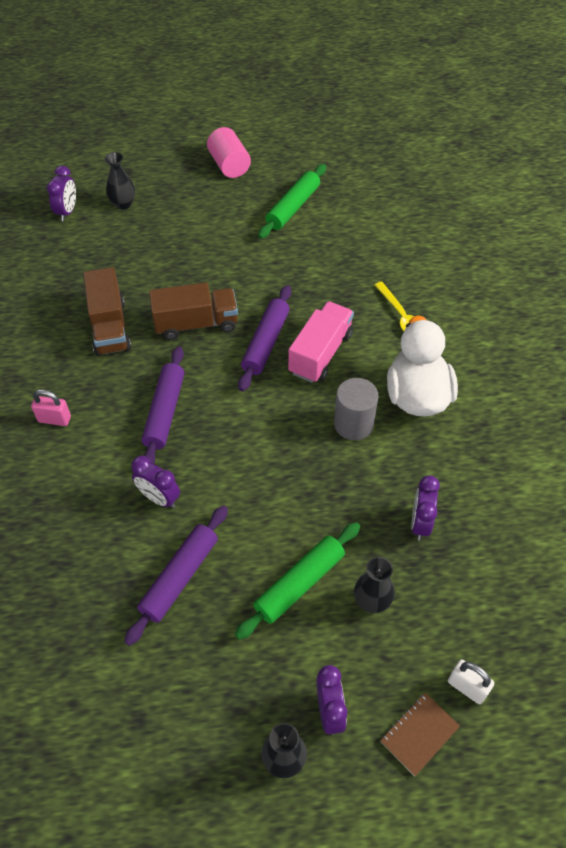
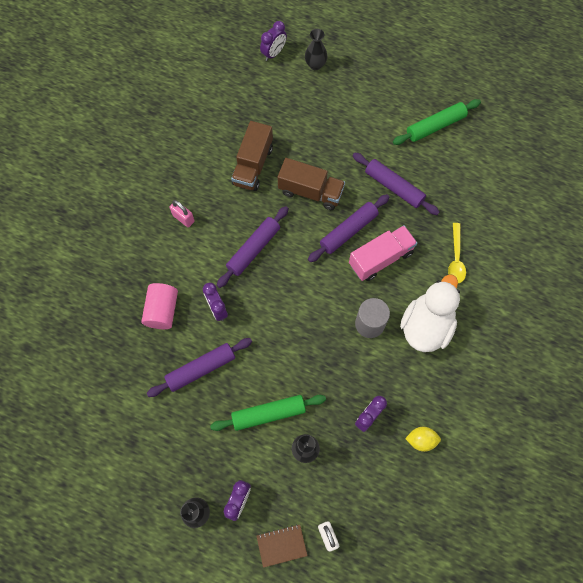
camera: 30 degrees right, 15 degrees up
pink cylinder [207,127,251,178] -> pink cylinder moved to [141,283,178,329]
none -> purple rolling pin [352,153,439,215]
none -> yellow lemon [405,427,441,452]

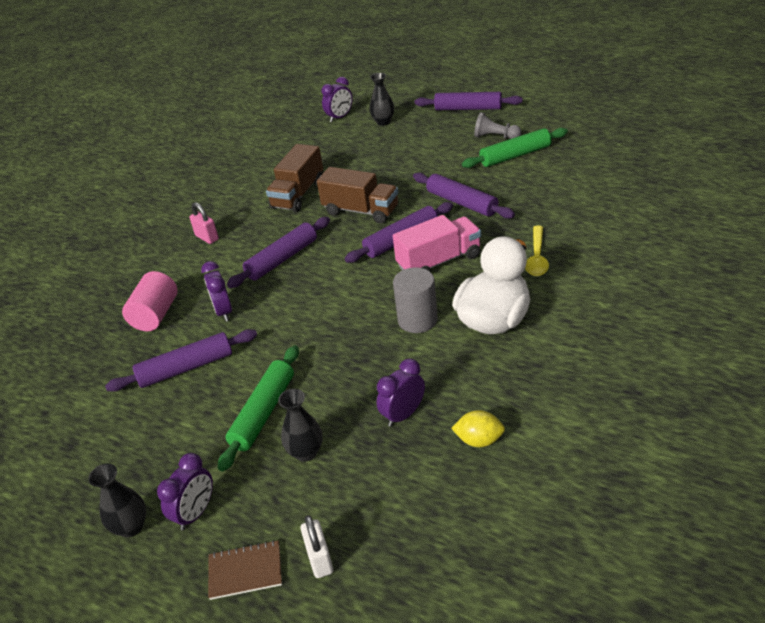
camera: 10 degrees right, 30 degrees down
green rolling pin [210,395,326,431] -> green rolling pin turned 60 degrees counterclockwise [218,345,299,472]
none -> purple rolling pin [415,92,523,110]
none -> grey pawn [474,112,521,139]

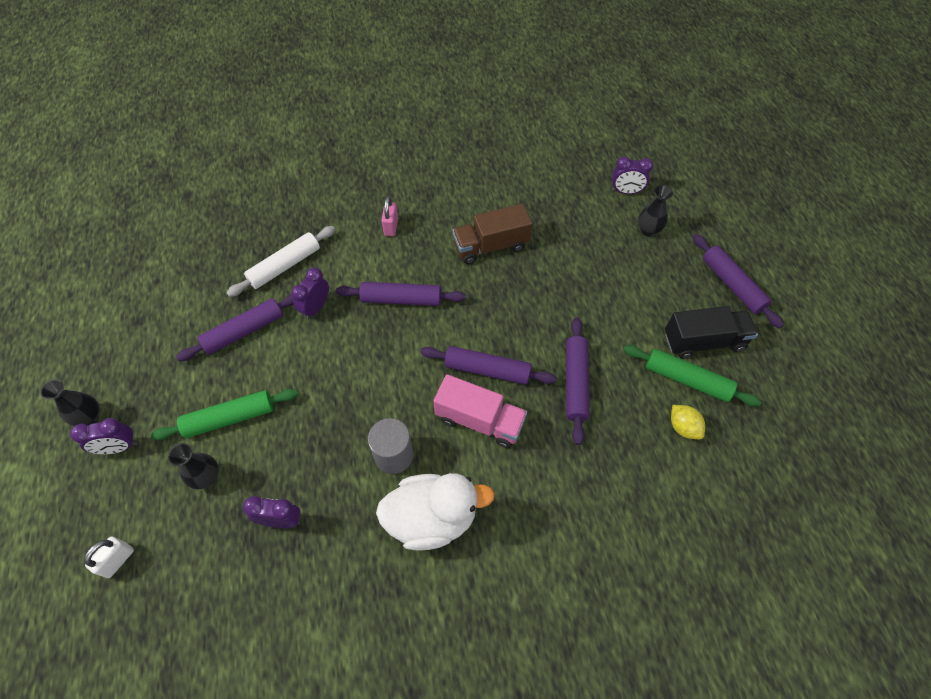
camera: 45 degrees right, 20 degrees up
purple rolling pin [105,329,257,392] -> purple rolling pin turned 60 degrees counterclockwise [176,294,294,361]
pink cylinder [122,271,178,331] -> white rolling pin [227,226,335,297]
brown notebook [208,540,282,600] -> none
brown truck [317,167,398,224] -> none
yellow lemon [451,410,505,447] -> yellow lemon moved to [671,405,705,439]
grey pawn [474,112,521,139] -> black truck [665,306,758,359]
yellow spoon [525,226,549,276] -> none

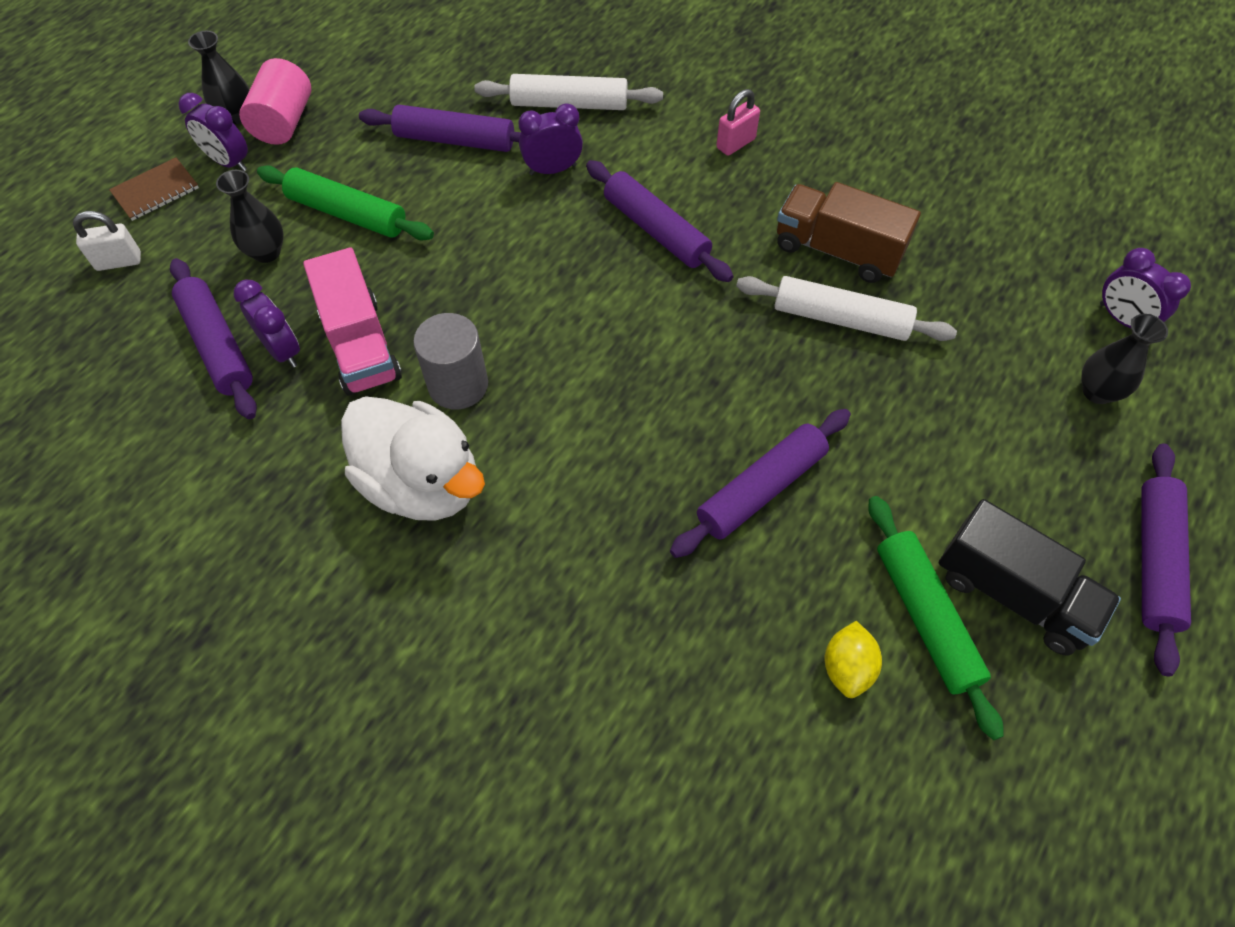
camera: 45 degrees right, 0 degrees up
purple rolling pin [421,346,557,385] -> purple rolling pin moved to [170,258,257,419]
pink truck [433,374,527,448] -> pink truck moved to [303,247,402,396]
none -> brown notebook [109,157,199,221]
none -> pink cylinder [239,58,311,145]
none -> white rolling pin [736,276,957,341]

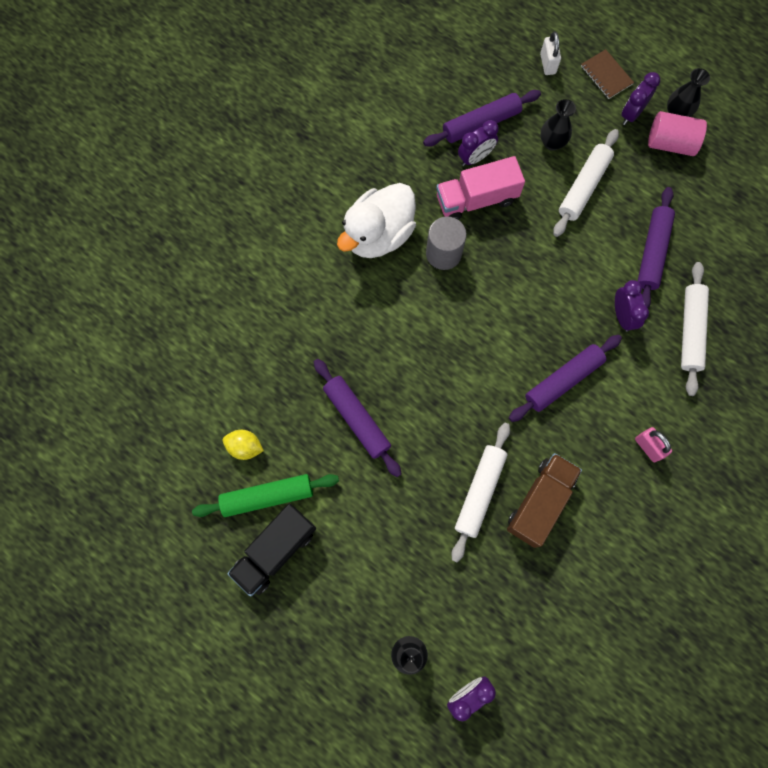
camera: 95 degrees right, 15 degrees up
green rolling pin [257,165,434,240] -> white rolling pin [553,129,619,237]
purple rolling pin [1141,443,1191,676] -> none

